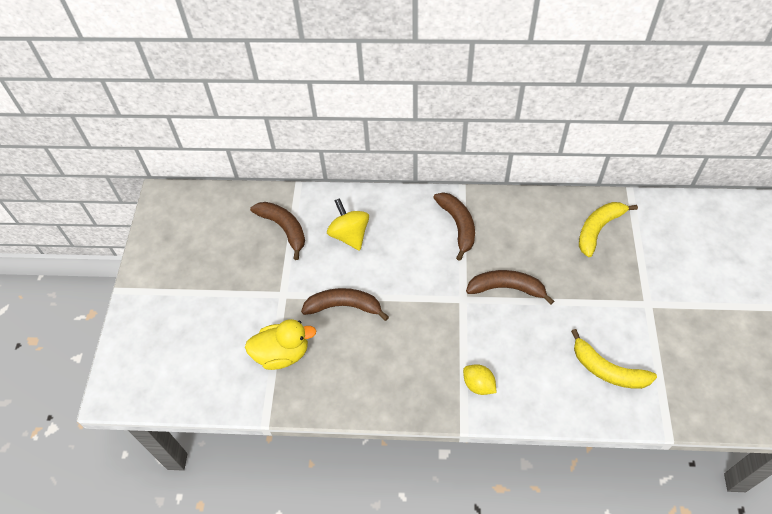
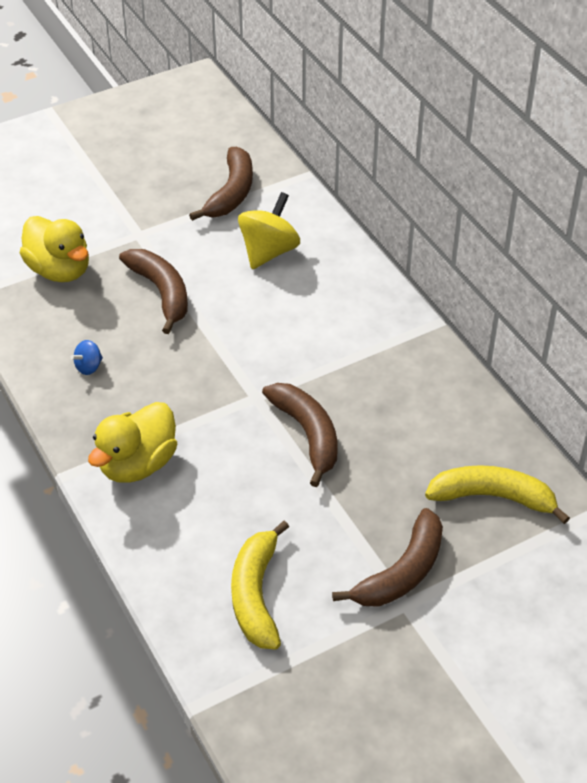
camera: 55 degrees right, 10 degrees down
brown banana [433,192,475,261] -> brown banana moved to [332,508,443,607]
yellow lemon [463,364,497,395] -> yellow duck [88,402,177,483]
none -> blue spinning top [71,340,103,375]

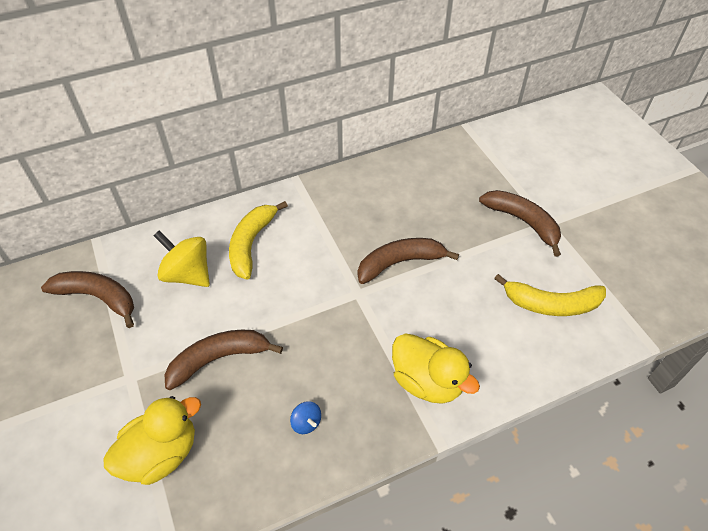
camera: 85 degrees left, 5 degrees up
yellow banana [425,465,570,524] -> yellow banana moved to [229,201,288,279]

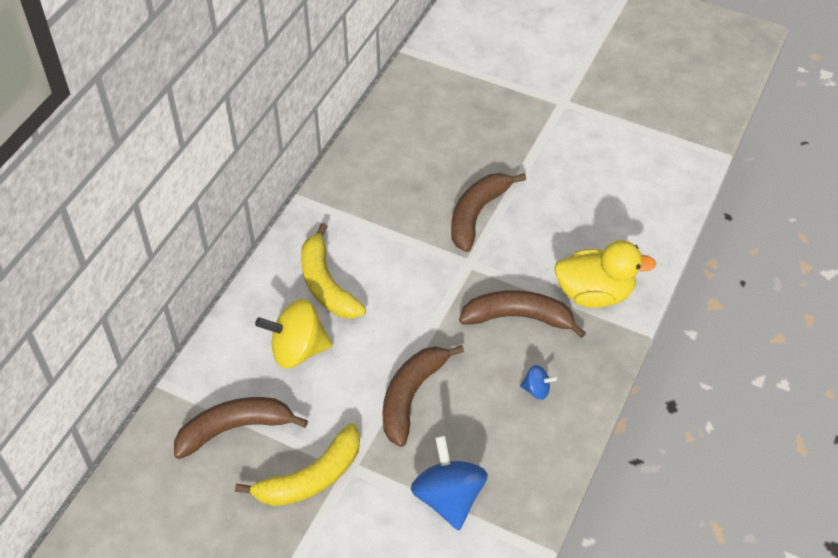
camera: 40 degrees left, 0 degrees up
yellow duck [103,396,201,485] -> blue spinning top [411,435,488,530]
brown banana [479,190,561,257] -> brown banana moved to [459,290,586,338]
yellow banana [494,274,606,316] -> yellow banana moved to [235,423,360,506]

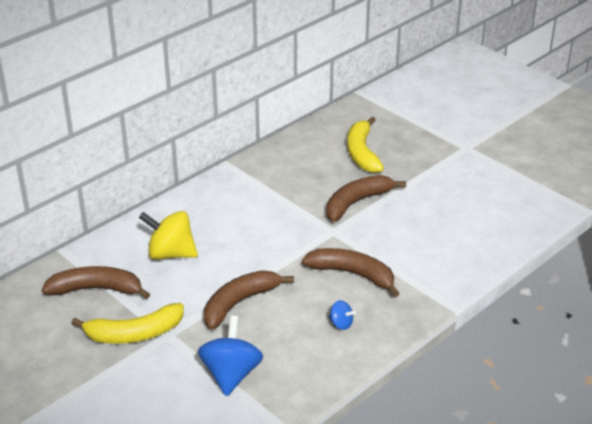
camera: 20 degrees right, 15 degrees down
yellow banana [301,223,366,319] -> yellow banana moved to [347,117,384,173]
yellow duck [554,240,656,308] -> none

